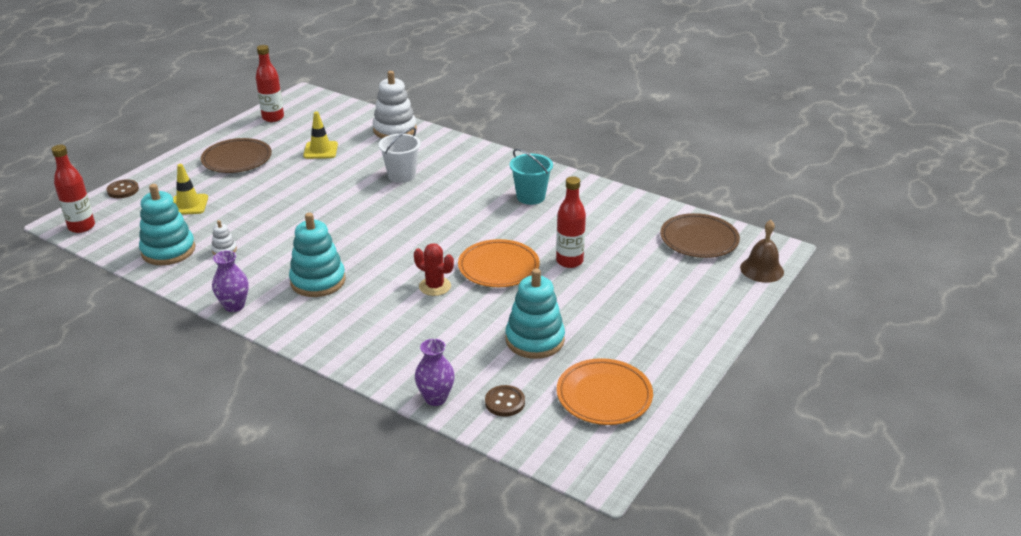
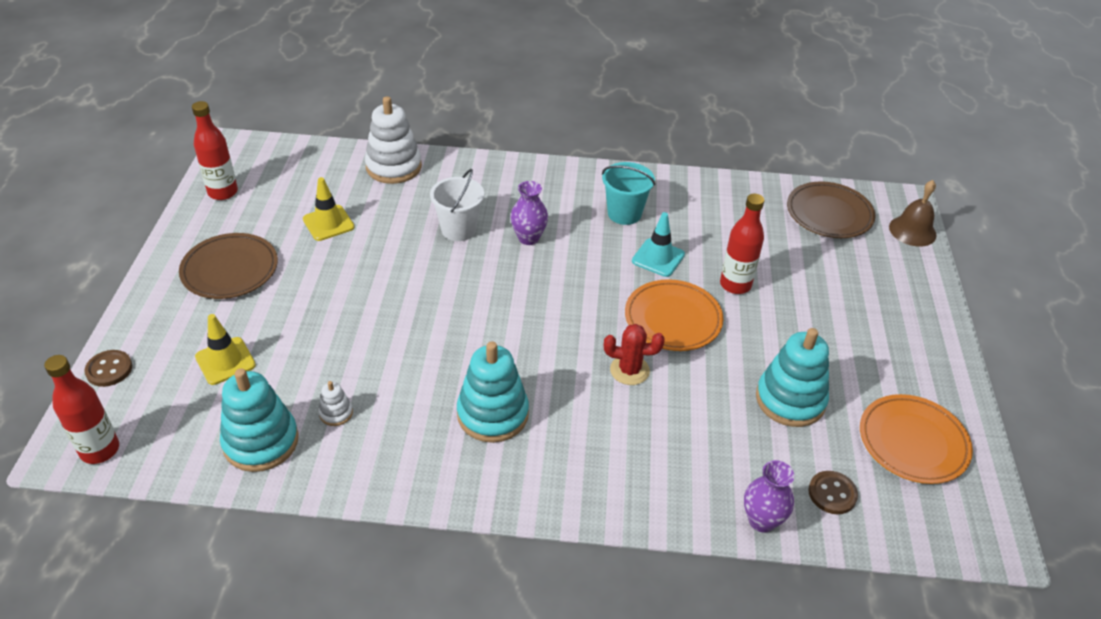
camera: 30 degrees left, 10 degrees up
purple vase [212,251,249,312] -> purple vase moved to [510,181,548,245]
none -> turquoise traffic cone [632,212,685,277]

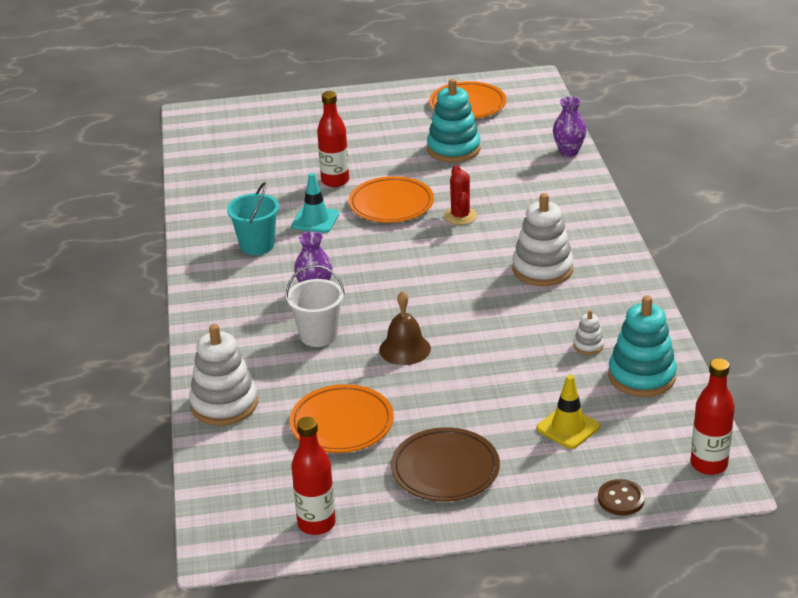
camera: 100 degrees left, 10 degrees down
yellow traffic cone [303,177,354,241] -> orange plate [289,384,394,453]
turquoise stacking toy [457,341,529,443] -> white stacking toy [512,193,574,286]
brown plate [787,181,875,238] -> none
brown button [808,471,858,514] -> none
brown bell [889,180,937,247] -> brown bell moved to [379,291,431,365]

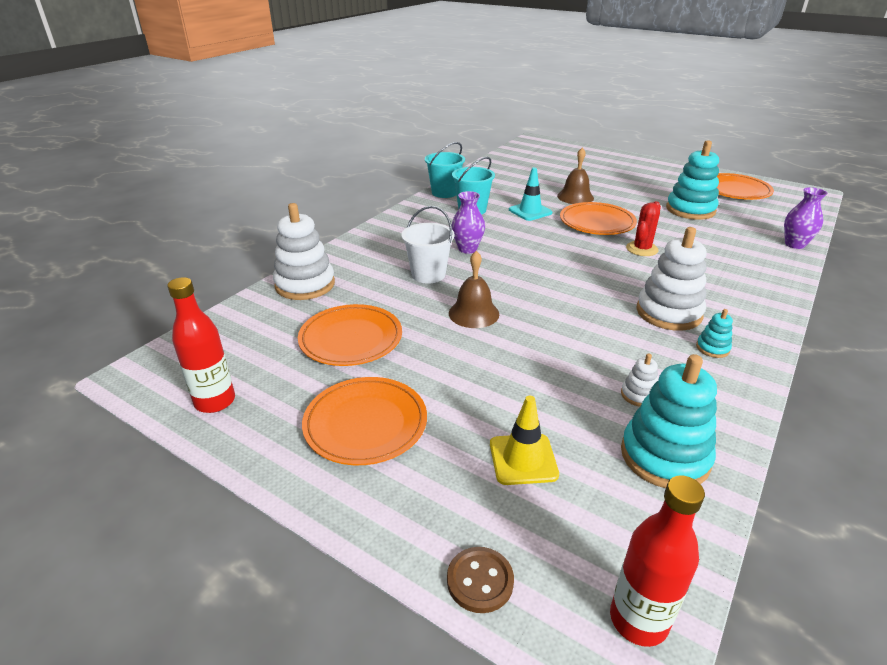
camera: 40 degrees right, 0 degrees up
red bottle [317,91,349,187] -> brown bell [557,147,594,204]
brown plate [391,427,500,502] -> orange plate [302,377,427,465]
none -> turquoise bucket [425,142,465,198]
none -> turquoise stacking toy [696,309,733,358]

